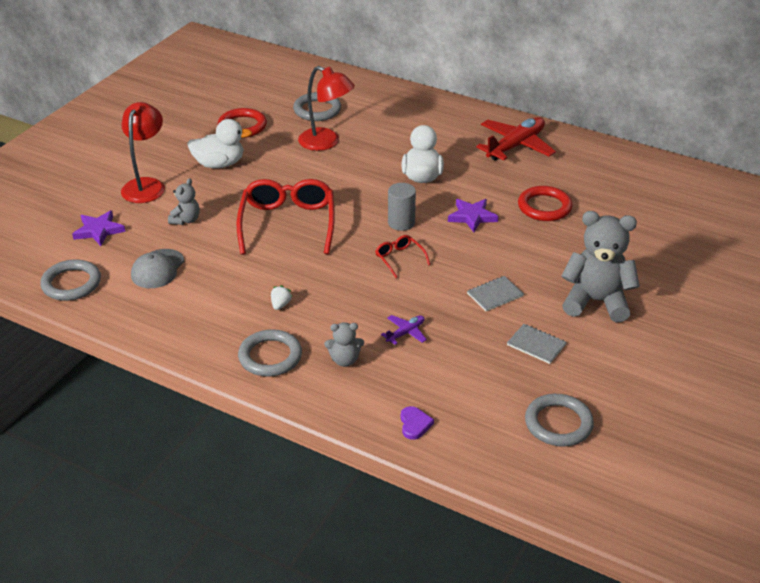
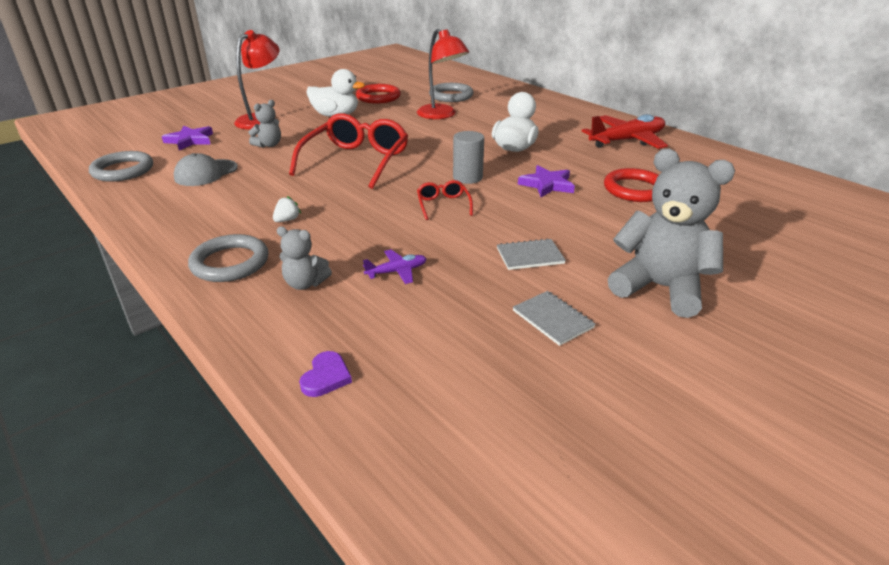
camera: 20 degrees right, 5 degrees down
grey ring [525,394,594,447] -> none

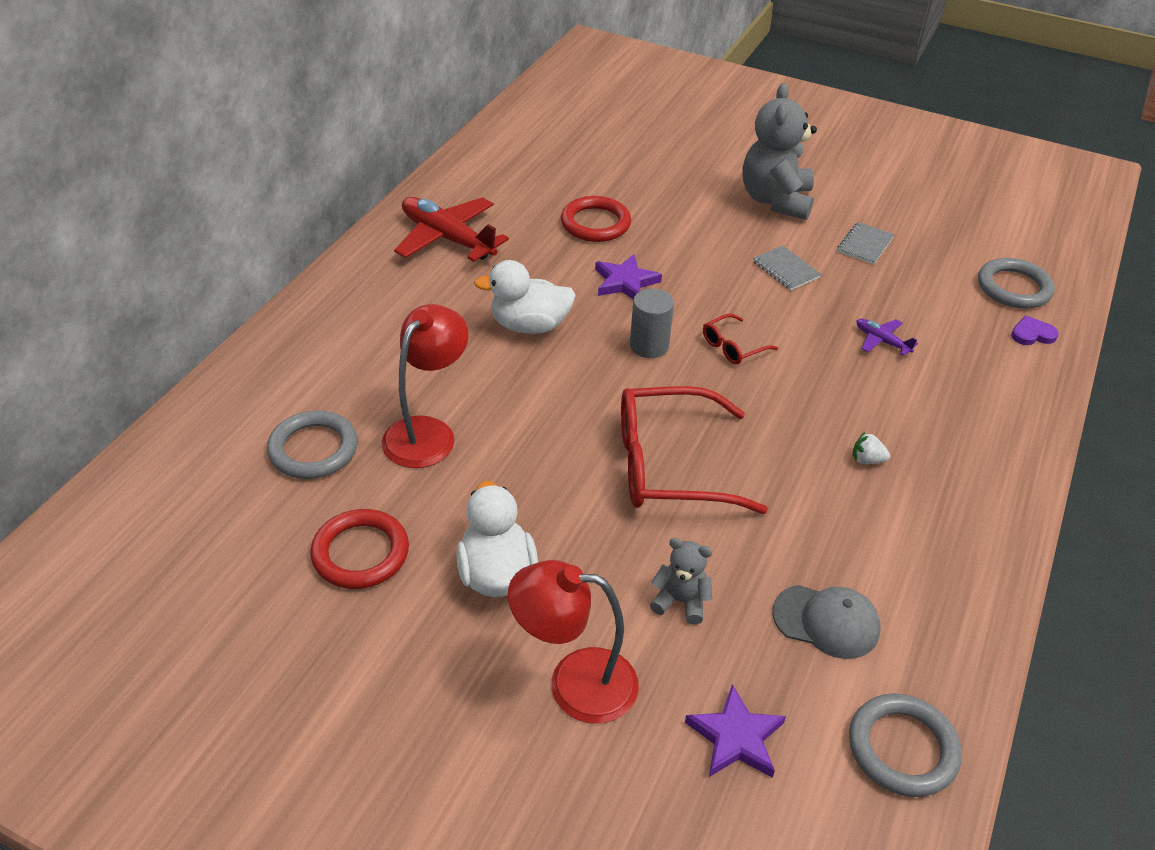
camera: 115 degrees left, 10 degrees up
grey ring [188,234,269,282] -> grey ring moved to [978,258,1055,309]
grey teddy bear [277,226,332,290] -> none

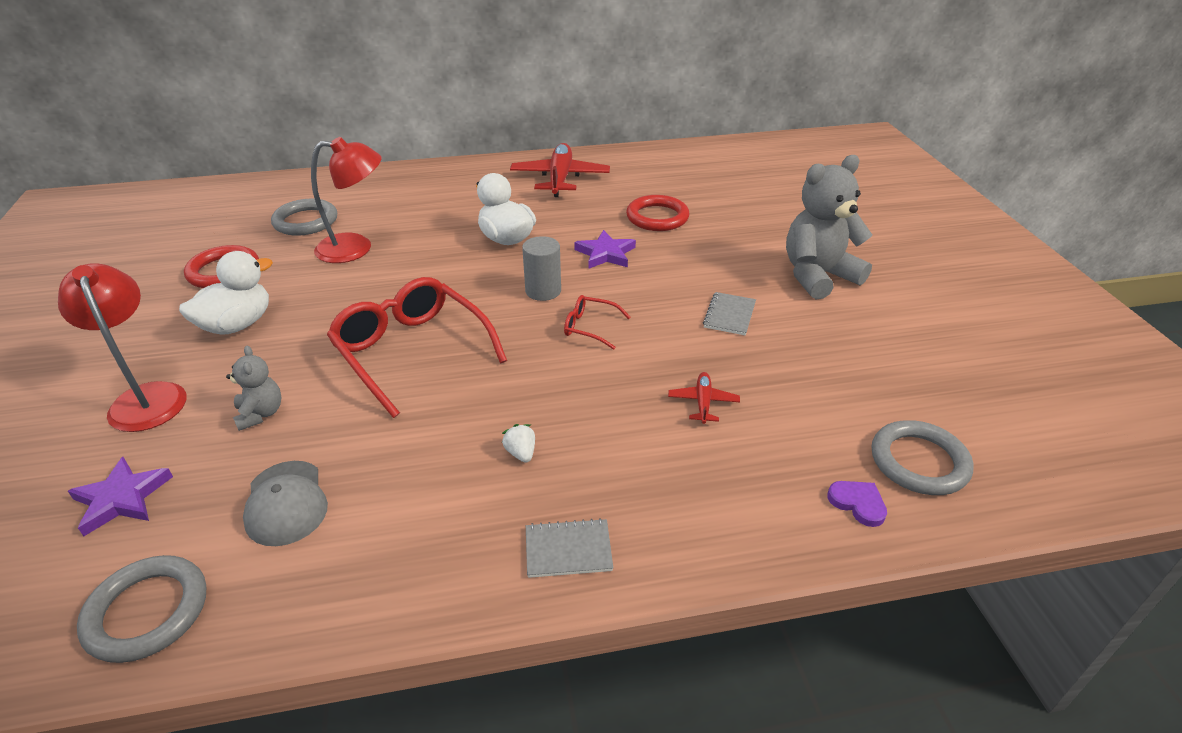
camera: 55 degrees right, 5 degrees down
grey notebook [837,222,895,265] -> grey notebook moved to [526,518,613,578]
purple plane [857,319,918,356] -> red plane [668,372,740,424]

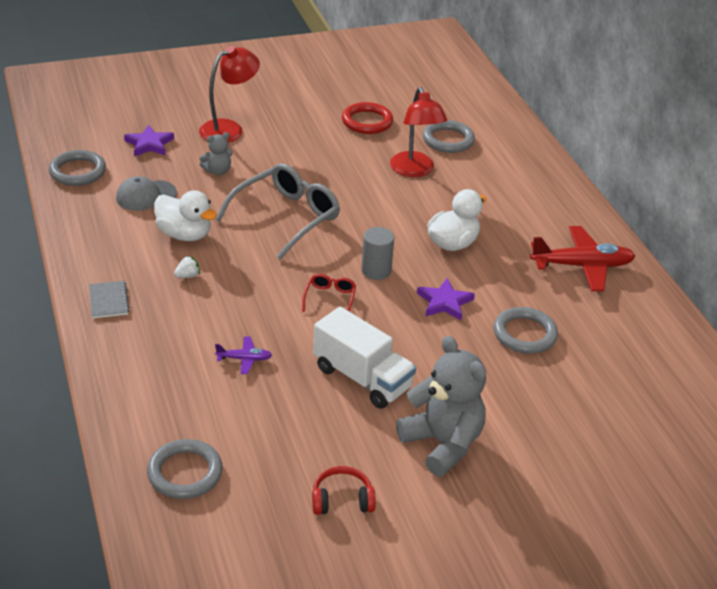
camera: 80 degrees right, 0 degrees up
white duck [179,251,273,335] -> white duck moved to [154,190,217,241]
red glasses [327,277,507,418] -> grey glasses [215,164,340,260]
red ring [626,195,689,231] -> grey ring [493,307,558,354]
red plane [668,372,740,424] -> purple plane [215,336,272,374]
grey notebook [703,292,756,336] -> white truck [313,307,416,409]
purple heart [827,481,887,527] -> none
none -> red headphones [312,466,376,515]

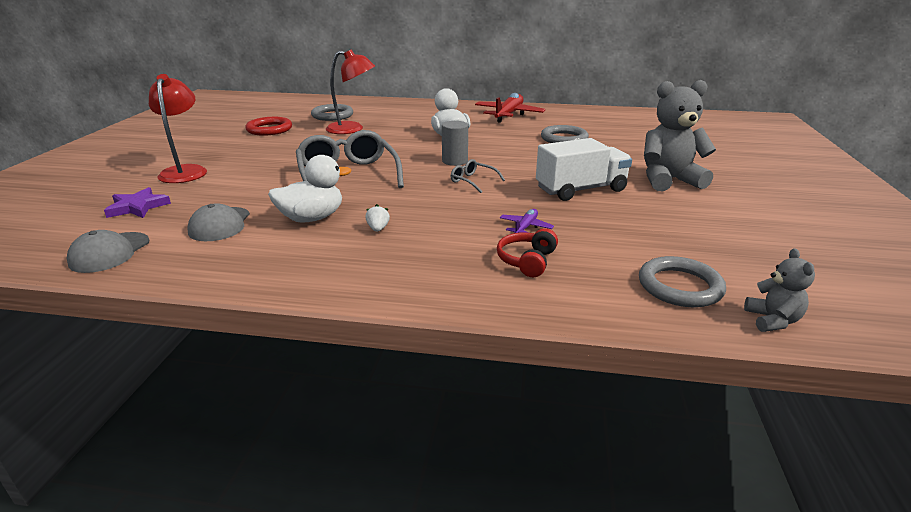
camera: 60 degrees left, 10 degrees down
grey ring [49,150,106,186] -> grey cap [67,230,149,273]
grey notebook [89,281,130,318] -> none
grey teddy bear [199,132,232,175] -> grey teddy bear moved to [744,248,815,332]
red glasses [302,274,356,312] -> grey glasses [451,159,505,193]
red headphones [312,466,376,515] -> red headphones moved to [497,228,558,278]
purple star [417,278,475,320] -> none

